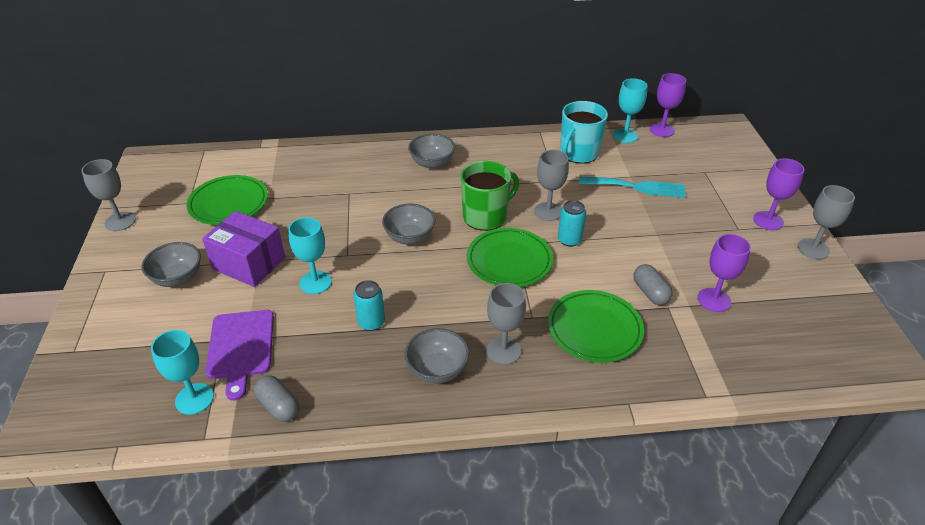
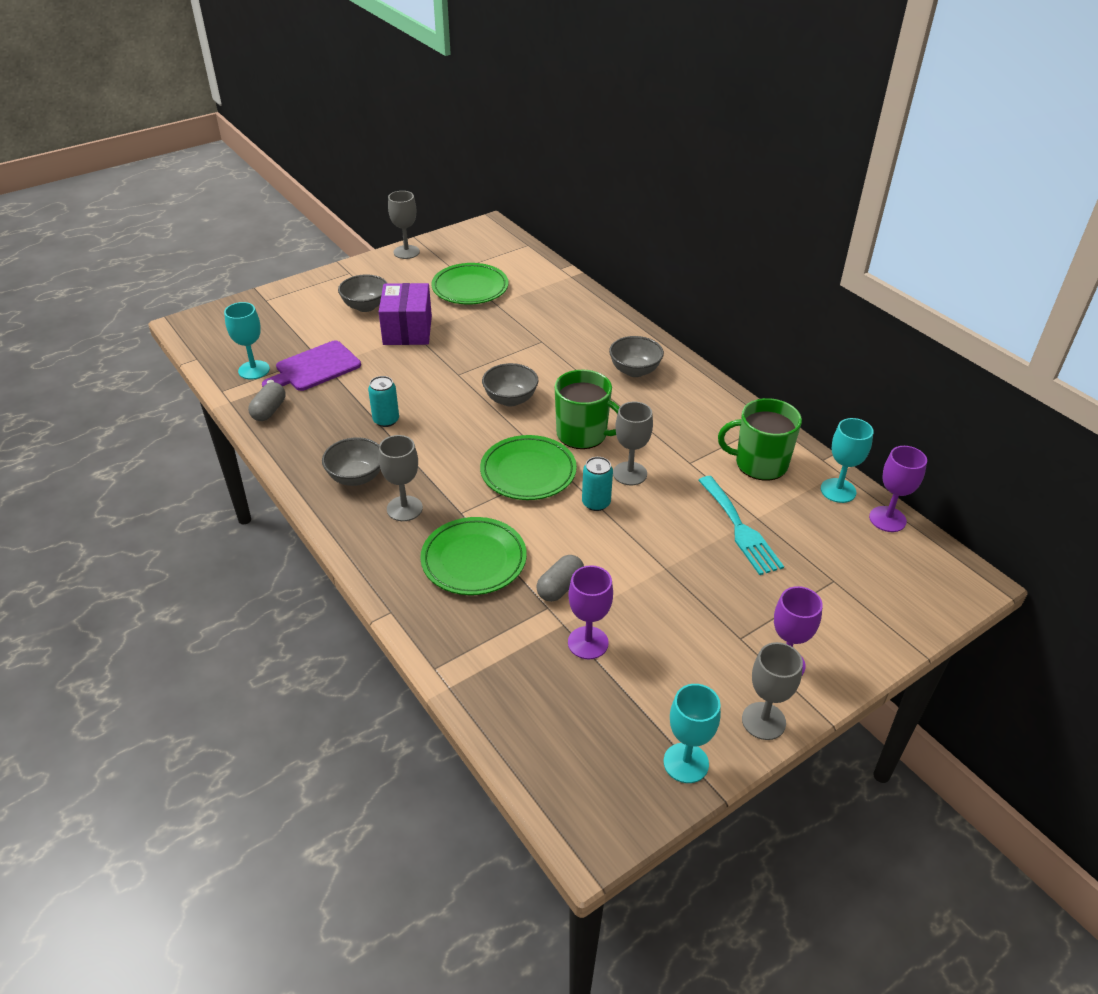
camera: 60 degrees right, 0 degrees up
turquoise goblet [289,217,332,294] -> turquoise goblet moved to [663,684,721,783]
turquoise mug [560,101,608,163] -> green mug [718,398,802,481]

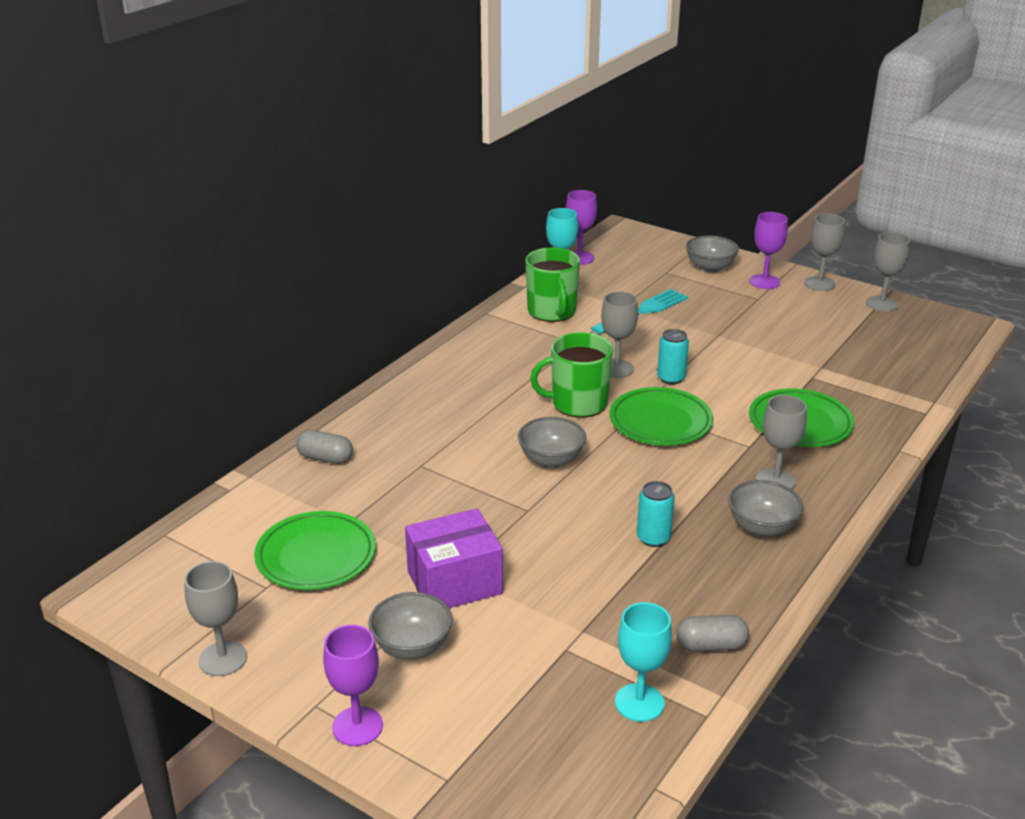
camera: 110 degrees left, 10 degrees down
purple cutting board [262,341,361,391] -> none
grey capsule [536,555,584,602] -> grey capsule moved to [296,430,353,464]
green mug [555,370,620,449] -> green mug turned 105 degrees counterclockwise [530,332,613,418]
purple goblet [568,565,613,659] -> purple goblet moved to [323,625,383,746]
grey bowl [609,336,664,377] -> grey bowl moved to [686,235,739,273]
turquoise goblet [663,684,721,783] -> grey goblet [866,232,910,312]

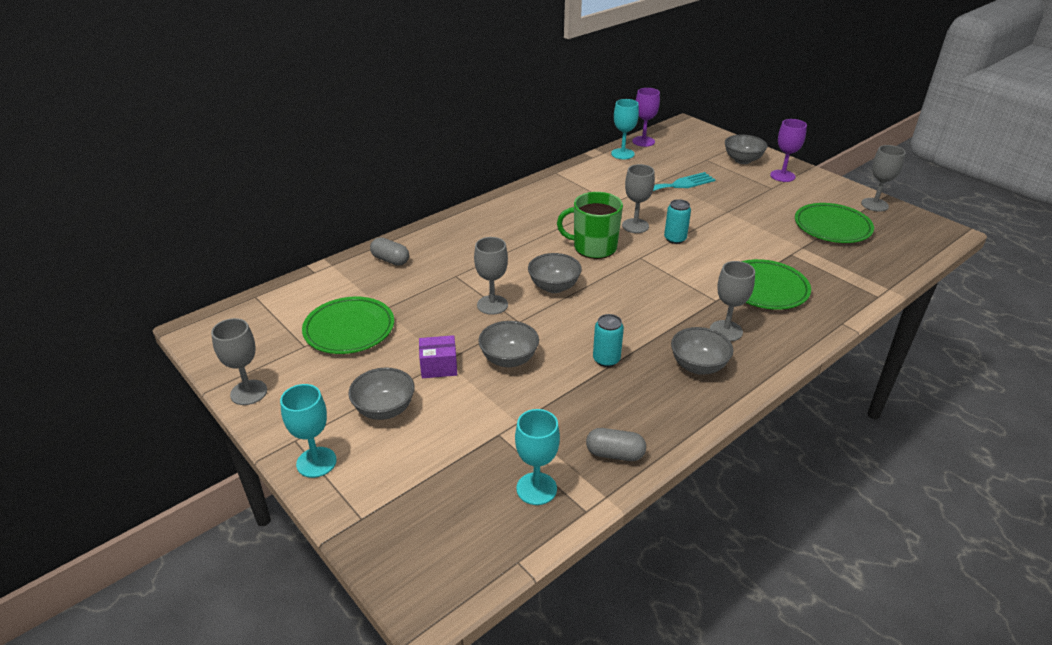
camera: 15 degrees right, 5 degrees up
purple goblet [323,625,383,746] -> turquoise goblet [280,384,337,478]
purple box [405,508,503,608] -> purple box [419,335,457,378], size x0.58
green mug [525,247,580,322] -> none
green plate [610,387,713,445] -> green plate moved to [795,203,874,243]
grey goblet [804,214,845,291] -> grey goblet moved to [474,237,508,315]
none -> grey bowl [478,321,539,367]

